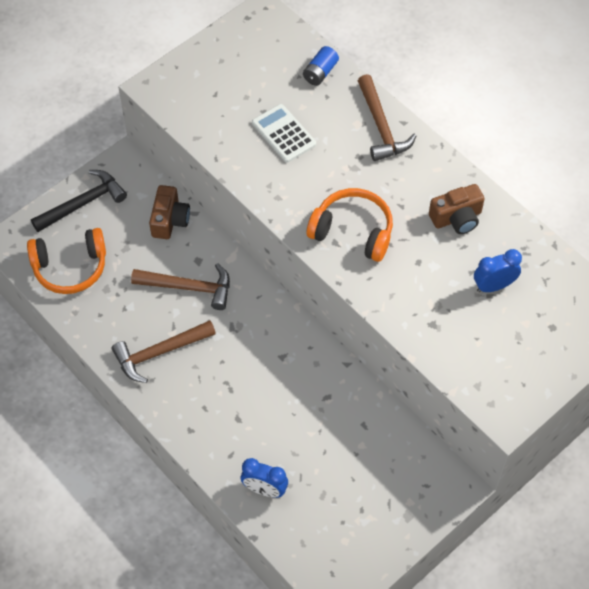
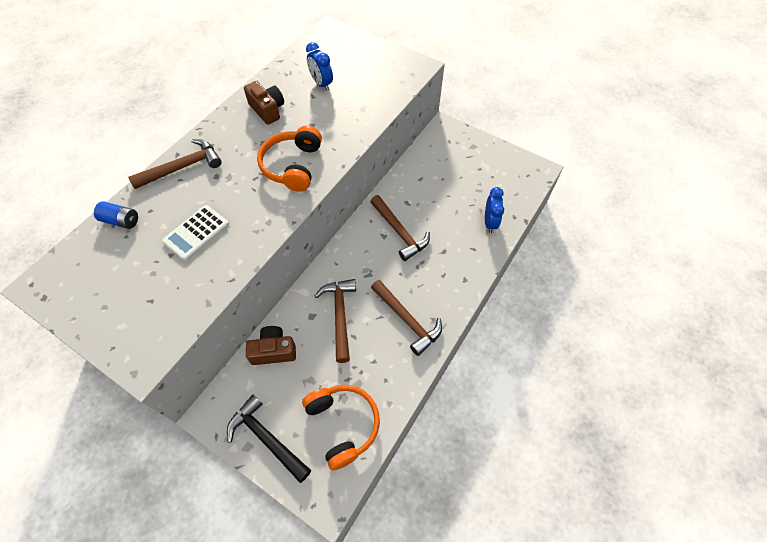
camera: 105 degrees left, 0 degrees up
none -> brown hammer [370,195,430,261]

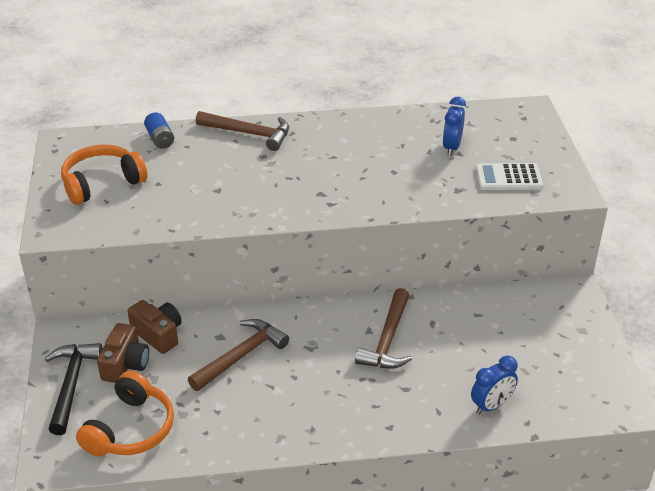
camera: 50 degrees right, 20 degrees down
white calculator [162,205,229,261] -> white calculator moved to [475,163,543,190]
brown camera [244,81,284,124] -> brown camera moved to [97,323,149,383]
orange headphones [257,126,322,192] -> orange headphones moved to [61,144,147,205]
brown hammer [371,280,442,356] -> none

